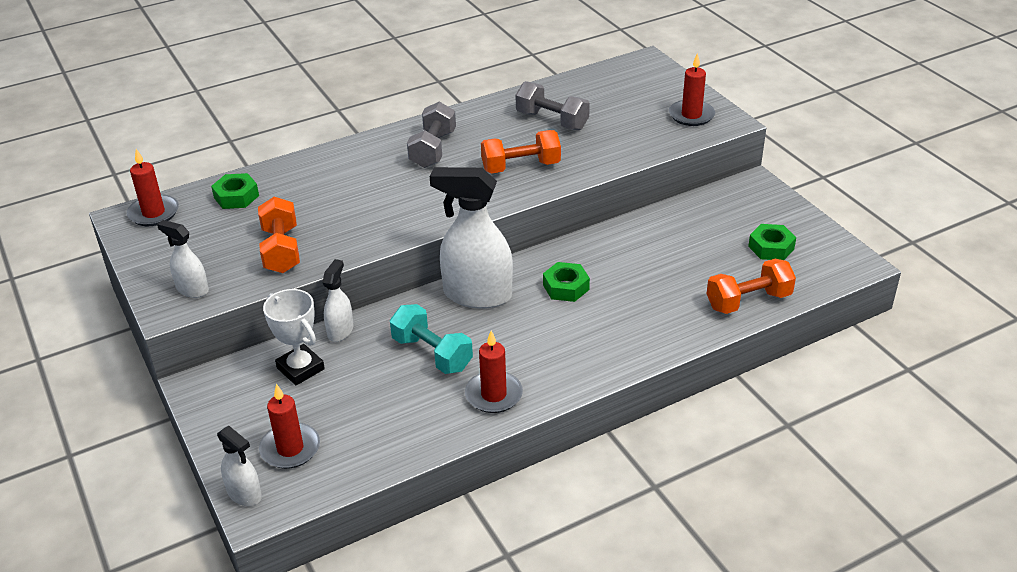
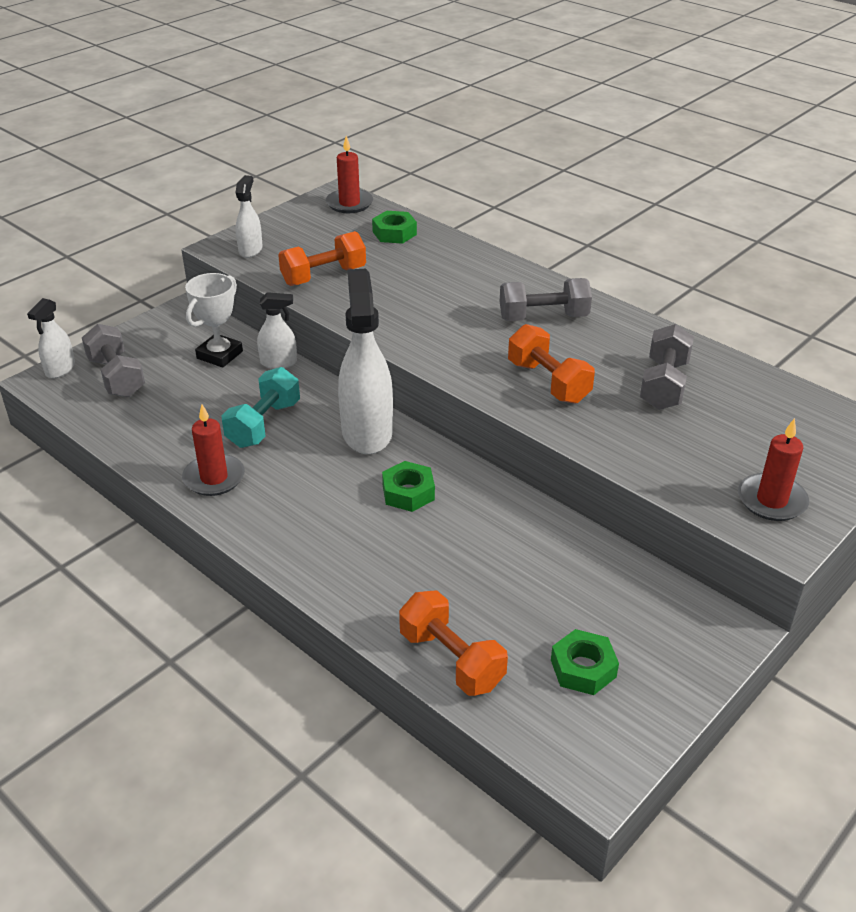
camera: 70 degrees right, 0 degrees up
red candle [259,384,320,469] -> grey dumbbell [82,324,145,397]

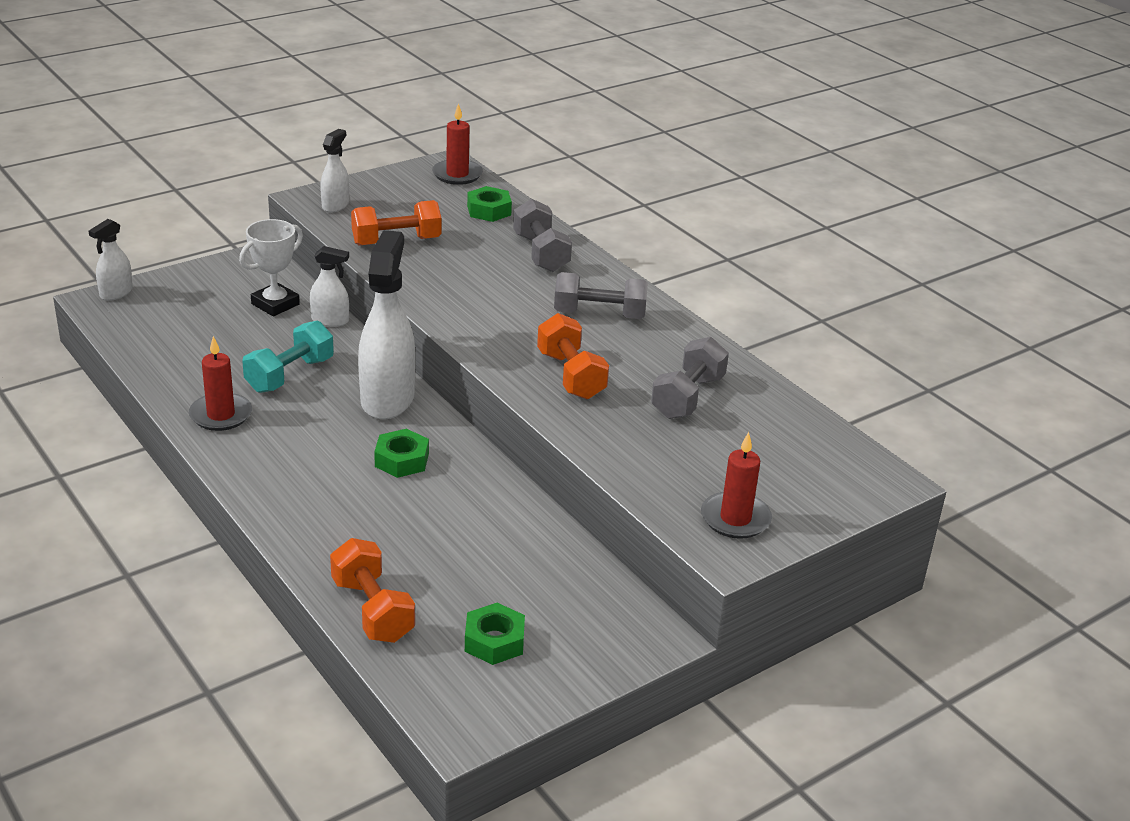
camera: 10 degrees right, 5 degrees down
grey dumbbell [82,324,145,397] -> grey dumbbell moved to [513,199,572,272]

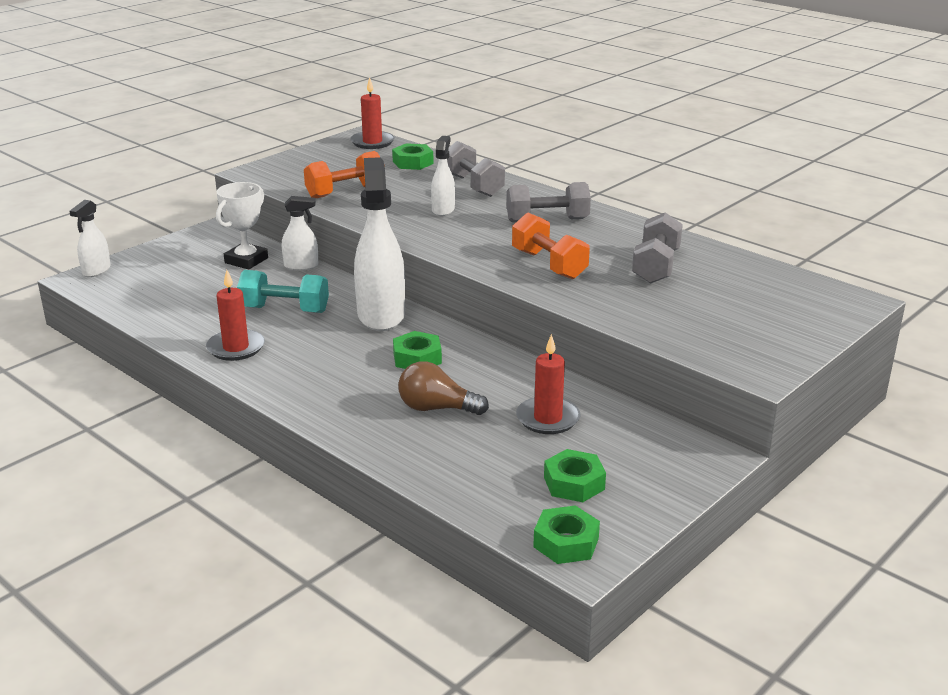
camera: 10 degrees left, 5 degrees down
turquoise dumbbell [242,320,334,393] -> turquoise dumbbell turned 75 degrees clockwise [237,270,329,313]
white spray bottle [320,129,349,212] -> white spray bottle moved to [431,136,455,216]
orange dumbbell [330,538,415,643] -> none
red candle [701,432,772,539] -> red candle moved to [516,334,580,434]
none -> brown light bulb [398,361,489,415]
none -> green nut [533,506,600,564]

